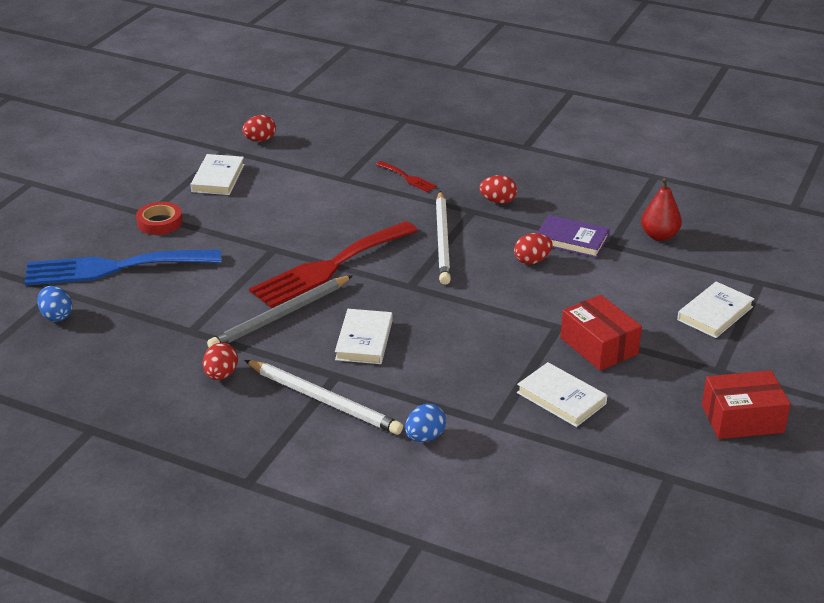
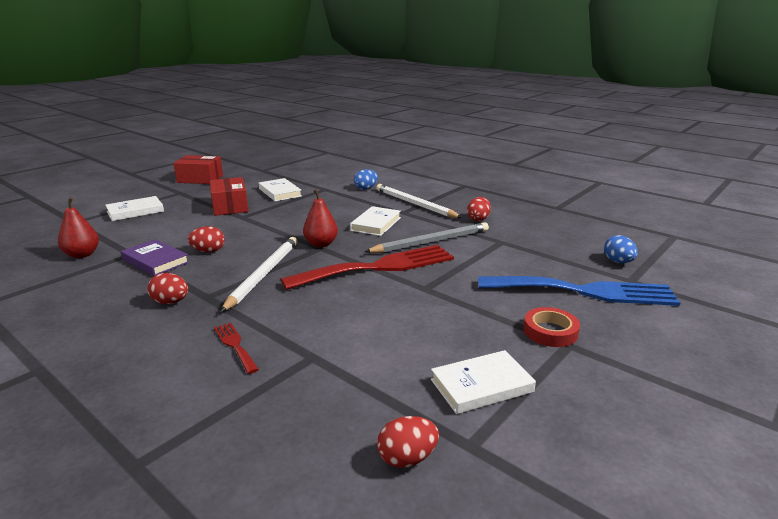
camera: 165 degrees left, 10 degrees down
white book [191,154,245,195] -> white book turned 45 degrees clockwise [431,350,536,414]
none -> red pear [303,189,338,247]

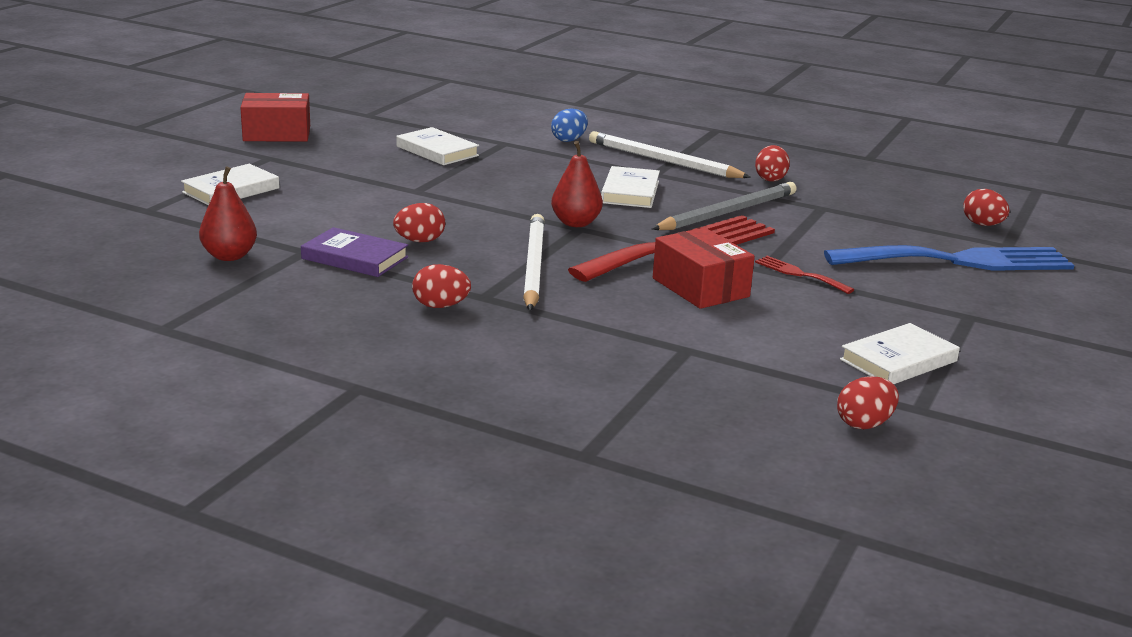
camera: 15 degrees left, 0 degrees up
red box [210,177,248,216] -> red box moved to [653,228,755,309]
red fork [214,322,259,374] -> red fork moved to [755,256,854,294]
red tape [523,307,580,347] -> none
blue egg [604,235,638,263] -> red egg [963,189,1009,226]

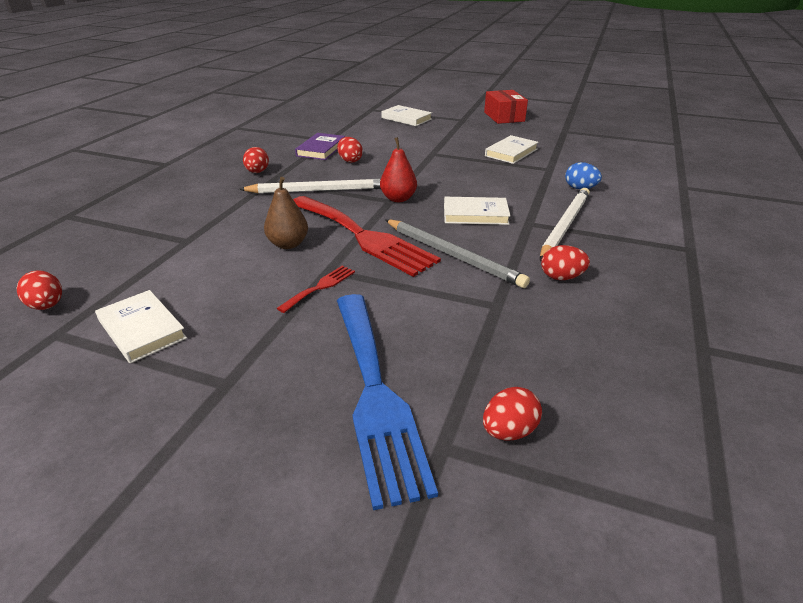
camera: 85 degrees right, 10 degrees up
red pear [199,166,257,261] -> none
red box [653,228,755,309] -> brown pear [264,177,308,249]

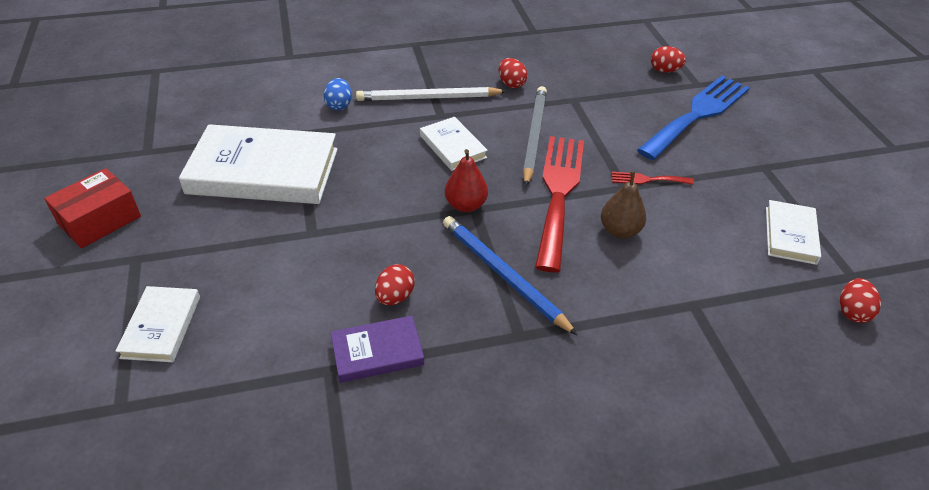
camera: 125 degrees left, 10 degrees up
white pencil [239,178,381,193] -> blue pencil [443,216,578,336]
red egg [243,147,269,173] -> none
white book [485,135,539,164] -> white book [179,124,338,204], size x1.99

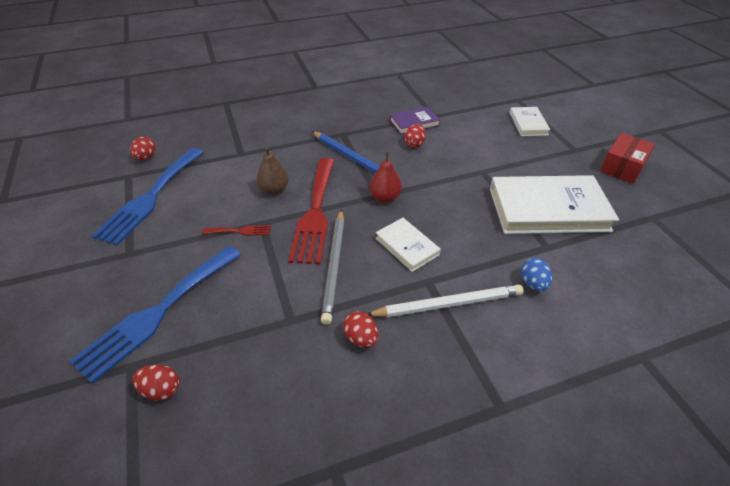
camera: 175 degrees right, 0 degrees up
white book [766,200,821,265] -> blue fork [92,148,204,245]

